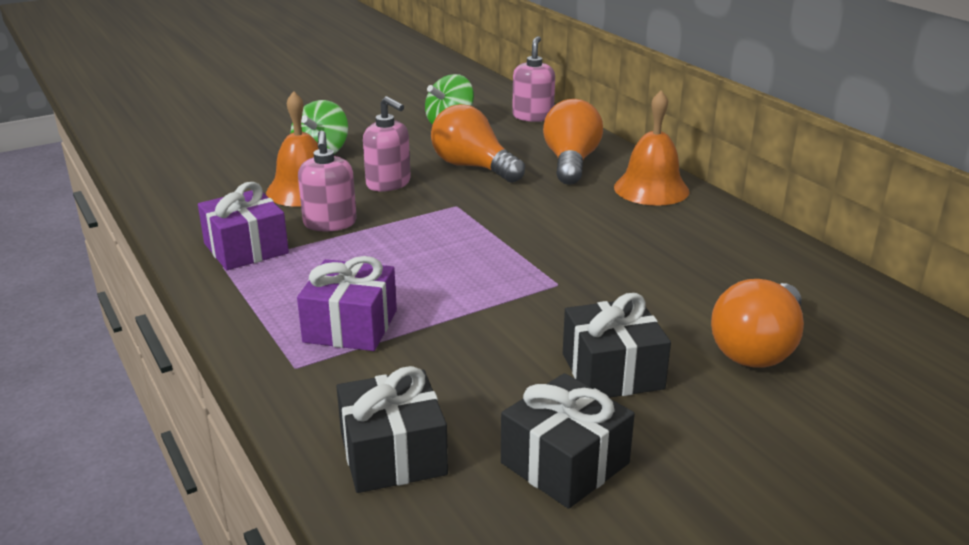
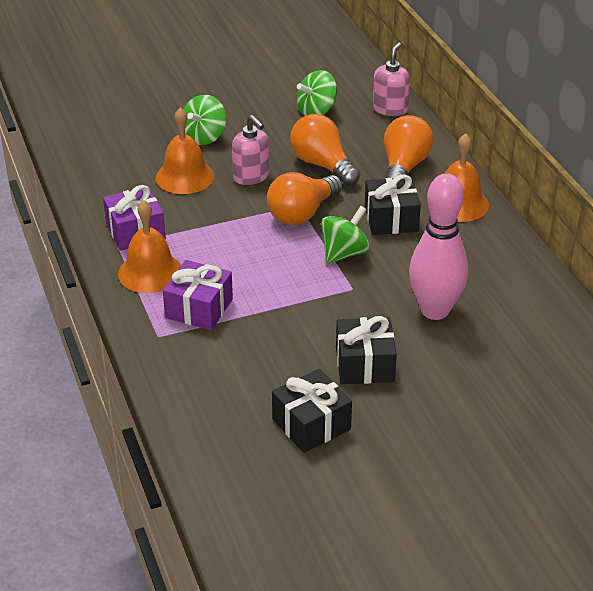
camera: 10 degrees right, 10 degrees up
pink soap dispenser [298,131,357,231] -> none
black gift [336,366,448,493] -> black gift moved to [365,175,421,235]
orange light bulb [711,279,804,368] -> orange light bulb moved to [267,172,343,225]
none -> orange bell [118,200,181,293]
none -> green spinning top [321,206,370,264]
none -> pink bowling pin [409,173,468,320]

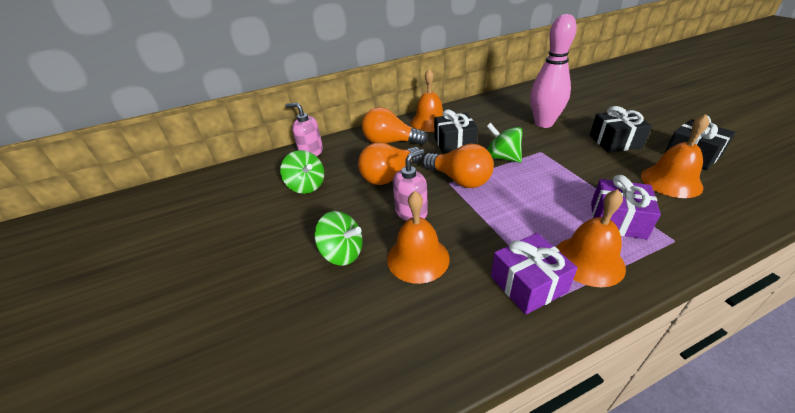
camera: 90 degrees left, 0 degrees up
none -> orange bell [641,114,709,198]

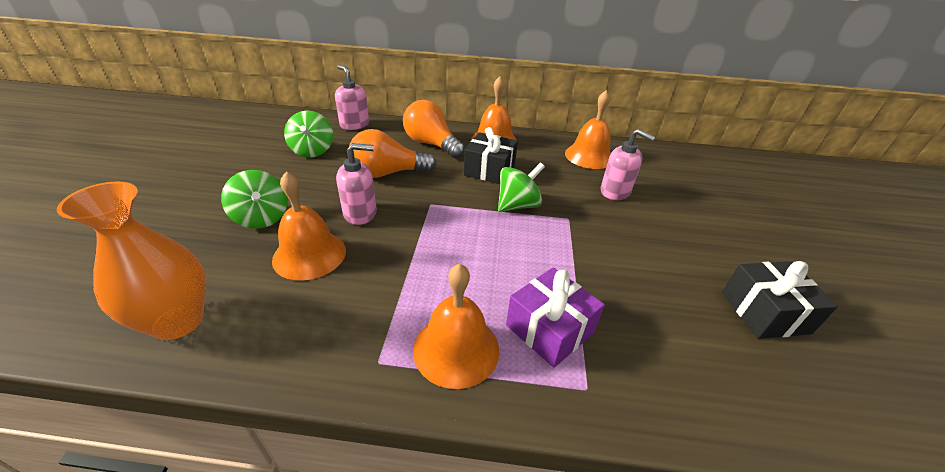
camera: 25 degrees right, 0 degrees up
orange light bulb [422,144,494,188] -> none
green spinning top [487,123,523,163] -> green spinning top turned 75 degrees clockwise [498,163,545,212]
purple gift [491,233,578,315] -> none
pink bowling pin [530,14,577,128] -> pink soap dispenser [601,129,655,200]
black gift [590,106,652,153] -> none
orange bell [641,114,709,198] -> orange bell moved to [565,90,611,169]
none -> orange vase [57,181,206,340]

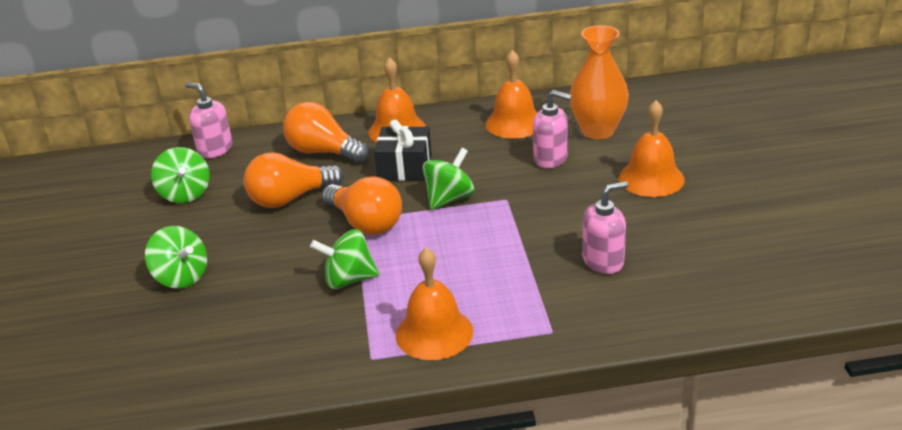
camera: 10 degrees left, 5 degrees down
orange vase [57,181,206,340] -> orange vase moved to [570,25,629,139]
orange bell [272,171,346,280] -> orange bell moved to [619,100,685,197]
pink soap dispenser [336,143,377,225] -> pink soap dispenser moved to [582,181,628,274]
purple gift [506,268,605,368] -> none
black gift [722,261,838,339] -> none
none -> green spinning top [310,229,379,289]
none -> orange light bulb [322,176,402,235]

